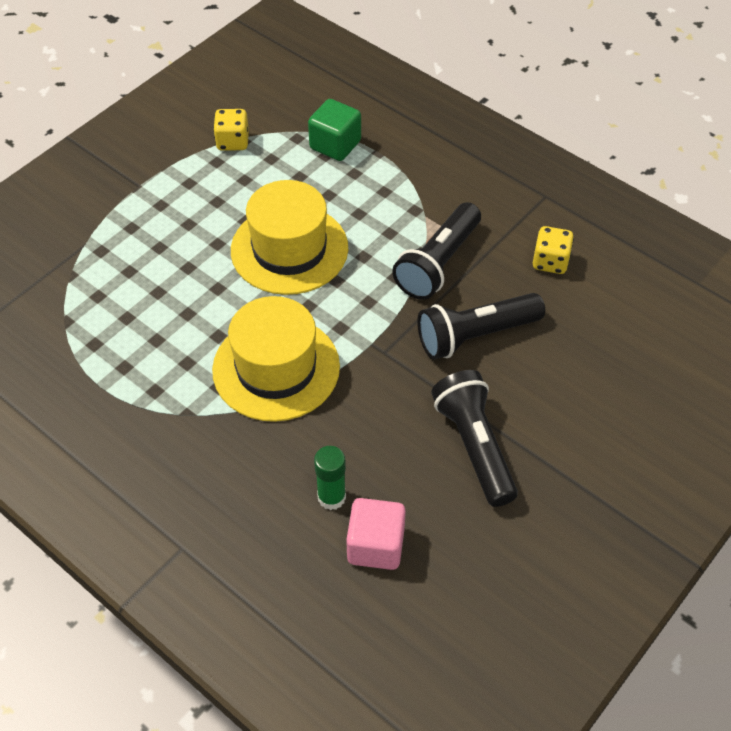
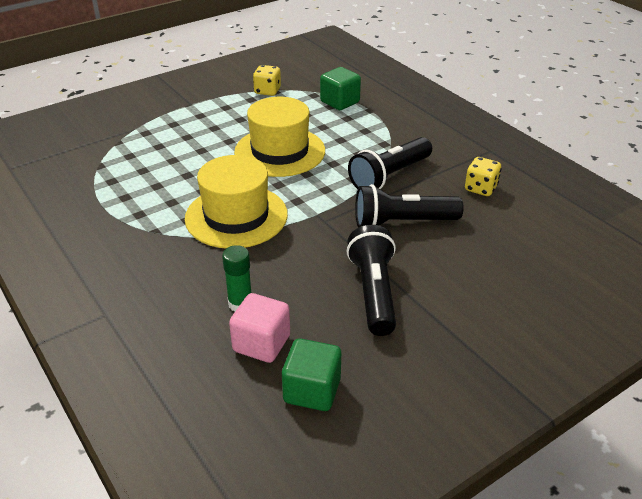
camera: 15 degrees right, 15 degrees down
none -> green cube [282,338,341,411]

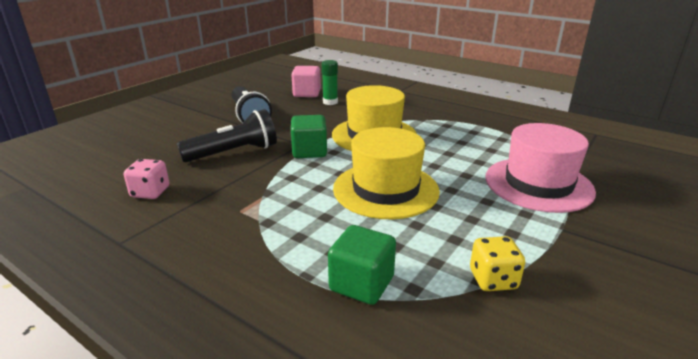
camera: 160 degrees right, 10 degrees down
green cube [282,338,341,411] -> green cube moved to [291,115,327,158]
black flashlight [348,137,432,189] -> none
yellow dice [465,157,501,196] -> pink dice [124,159,169,199]
none -> pink hat [485,123,596,213]

